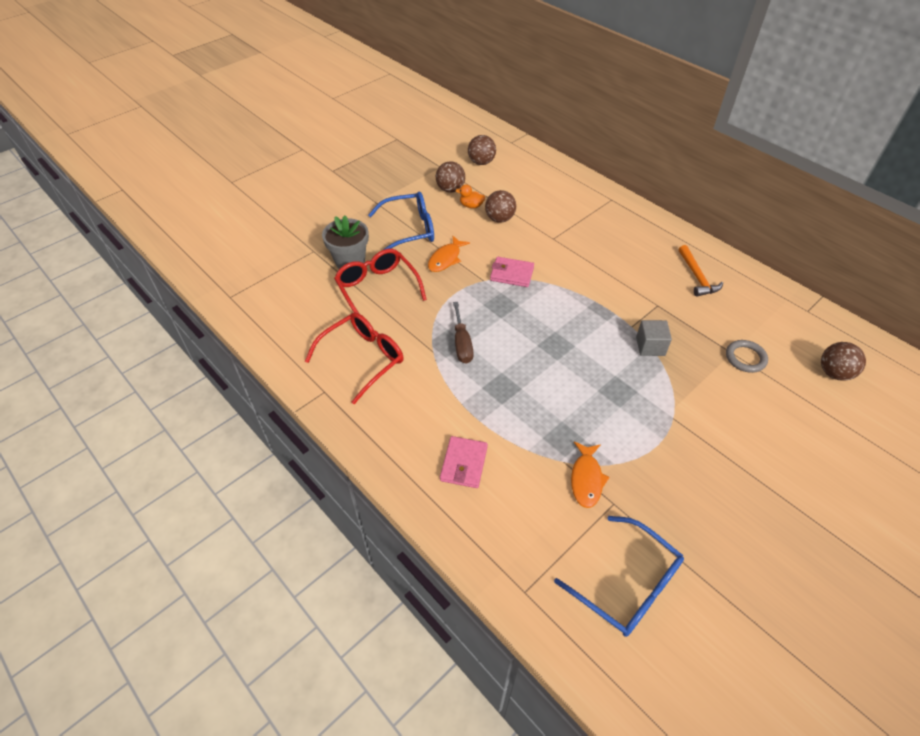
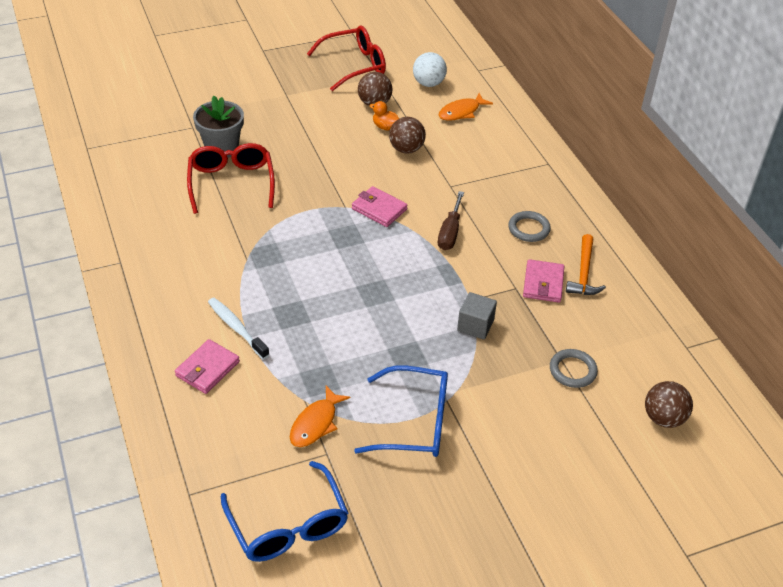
camera: 20 degrees right, 5 degrees down
red glasses [305,312,403,404] -> red glasses moved to [307,26,386,91]
blue glasses [368,192,434,250] -> blue glasses moved to [354,365,448,457]
orange fish [428,236,470,272] -> orange fish moved to [438,93,493,121]
brown screwdriver [453,302,474,364] -> brown screwdriver moved to [438,191,464,250]
brown ball [468,135,496,165] -> white ball [413,52,447,87]
none -> white toothbrush [208,298,270,359]
none -> grey ring [508,211,551,242]
none -> pink wallet [523,259,564,303]

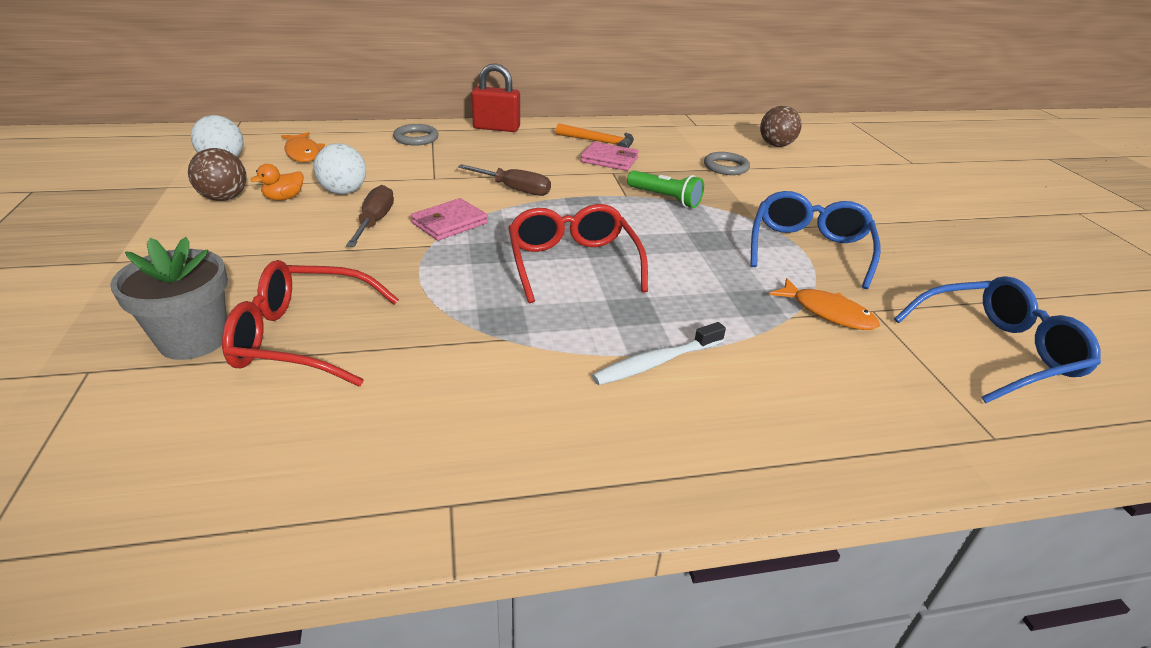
camera: 80 degrees left, 10 degrees down
pink wallet [175,339,240,394] -> none
red glasses [307,26,386,91] -> red glasses moved to [508,204,648,303]
brown ball [389,117,426,154] -> white ball [314,143,366,194]
grey cube [457,292,497,339] -> green flashlight [627,171,704,208]
grey ring [508,211,551,242] -> grey ring moved to [393,124,439,146]
none -> brown screwdriver [346,185,394,247]
none -> red padlock [471,63,520,132]

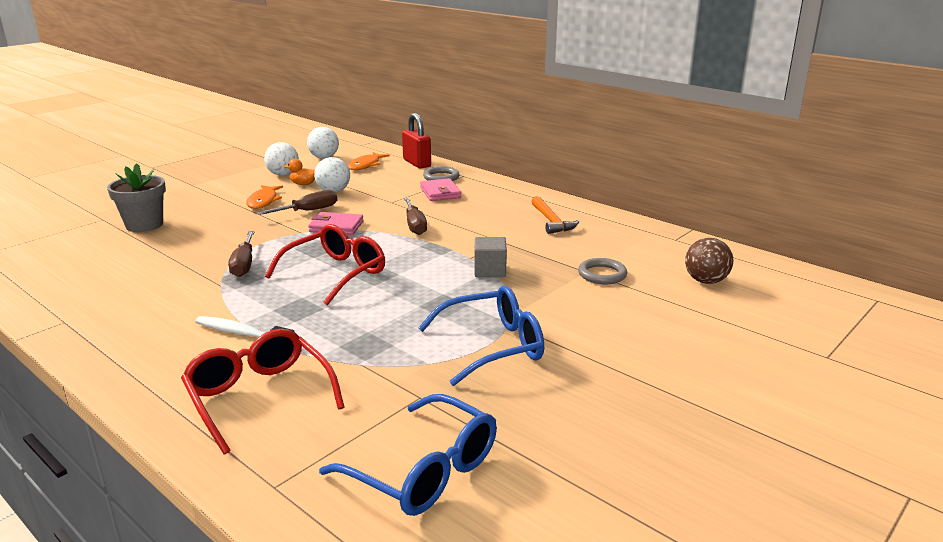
camera: 55 degrees right, 10 degrees down
brown ball [188,148,247,201] -> white ball [264,142,299,176]
red glasses [222,260,399,386] -> red glasses moved to [181,329,345,454]
red padlock [471,63,520,132] -> red padlock moved to [402,113,431,169]
pink wallet [581,142,639,171] -> pink wallet moved to [420,178,461,201]
green flashlight [627,171,704,208] -> grey cube [475,237,507,277]
orange fish [769,278,879,330] -> orange fish moved to [246,185,283,209]
none -> brown screwdriver [228,231,254,277]

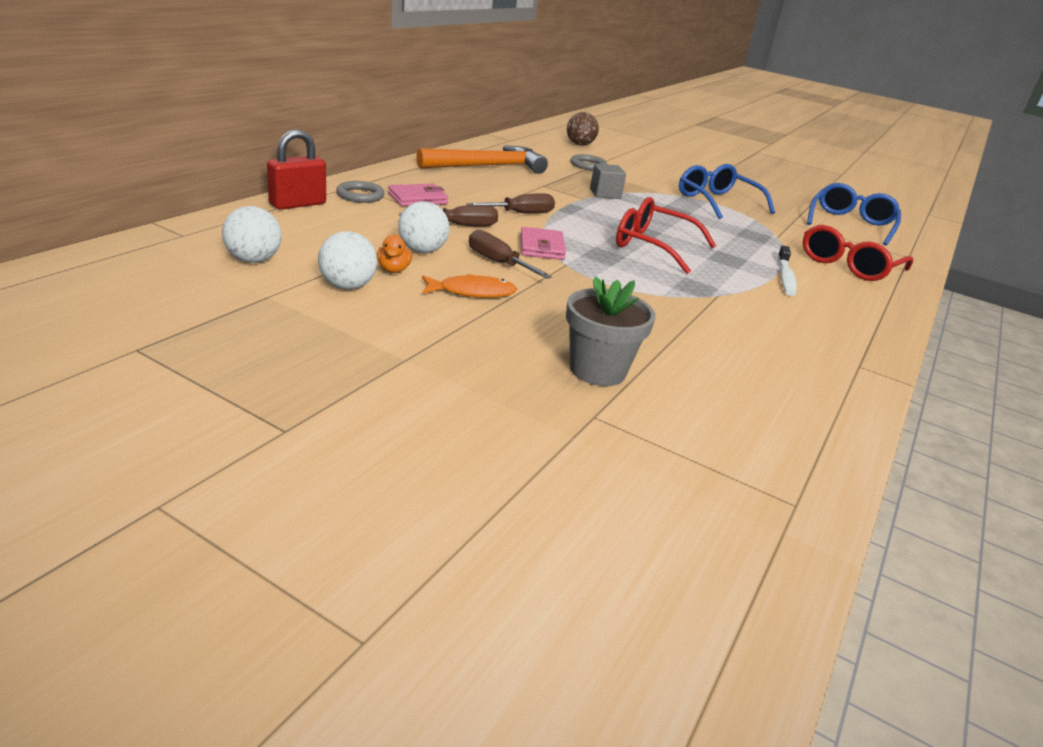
camera: 105 degrees left, 5 degrees up
brown screwdriver [228,231,254,277] -> brown screwdriver moved to [399,205,498,227]
orange fish [348,152,390,170] -> none
orange hammer [531,196,579,234] -> orange hammer [416,145,548,174], size x1.74

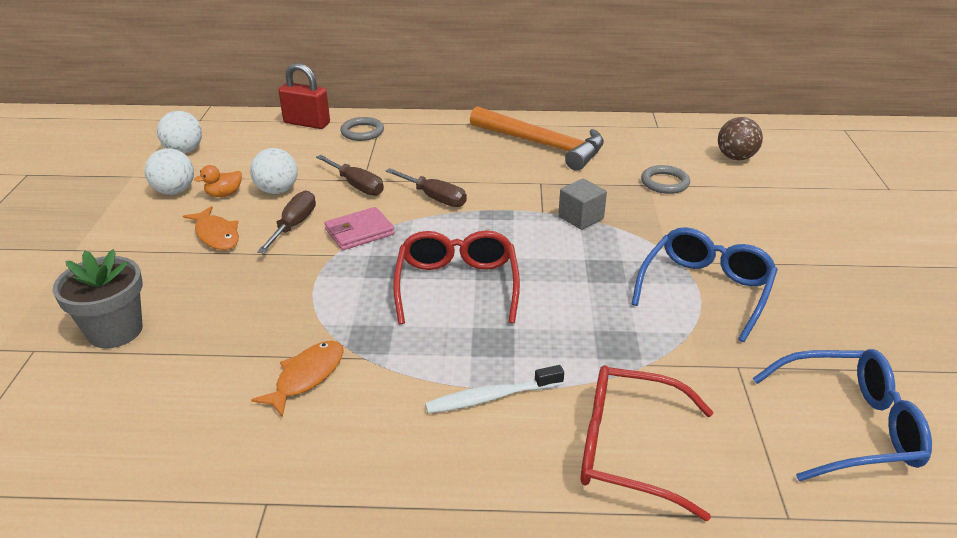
camera: 65 degrees right, 5 degrees up
pink wallet [388,184,448,206] -> none
none -> orange fish [251,341,344,418]

